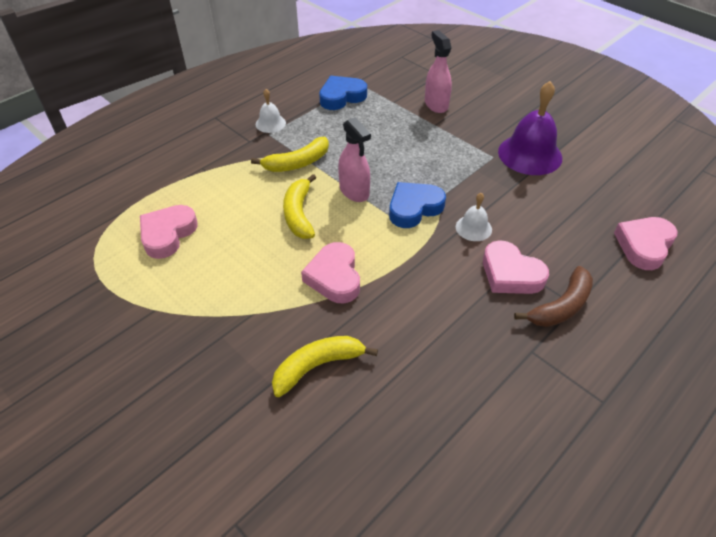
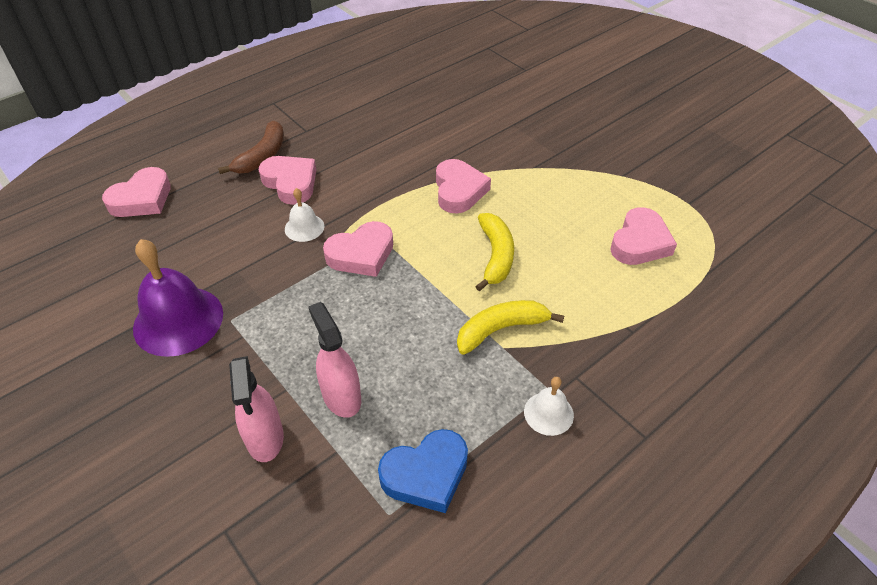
camera: 175 degrees left, 0 degrees up
yellow banana [272,336,378,397] -> none
pink spray bottle [338,117,371,202] -> pink spray bottle moved to [308,302,361,418]
blue heart [389,182,446,228] -> pink heart [323,221,393,277]
brown banana [514,266,593,327] -> brown banana turned 150 degrees clockwise [218,121,284,174]

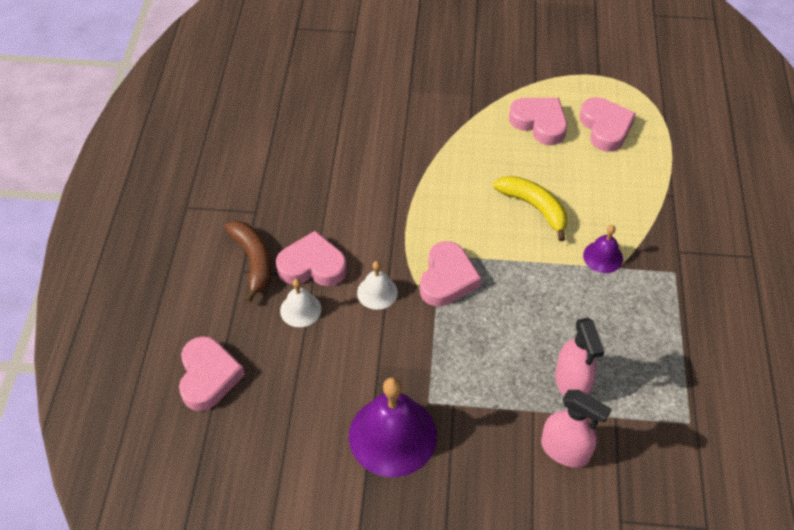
camera: 45 degrees left, 5 degrees up
pink spray bottle [308,302,361,418] -> pink spray bottle turned 120 degrees counterclockwise [555,318,605,396]
blue heart [378,429,468,513] -> none
pink heart [436,159,491,213] -> pink heart moved to [509,98,567,145]
yellow banana [457,300,564,355] -> purple bell [583,225,623,273]
white bell [524,377,574,436] -> white bell moved to [280,279,321,327]

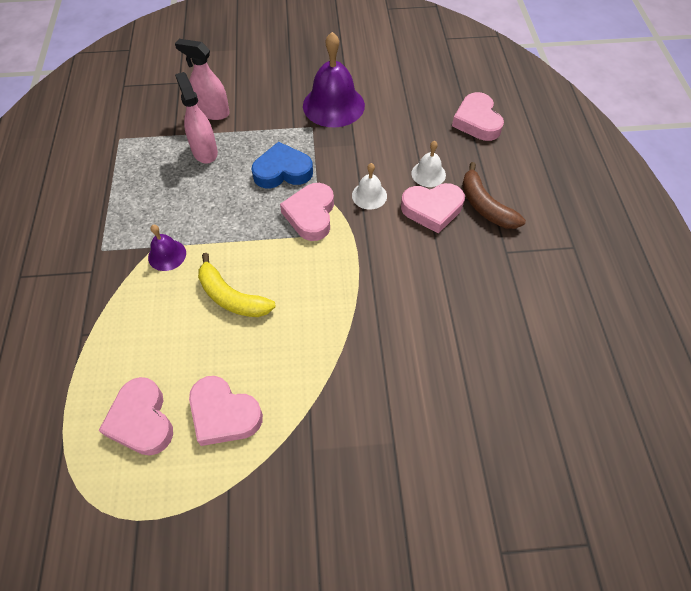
camera: 170 degrees right, 5 degrees up
none -> blue heart [251,142,313,189]

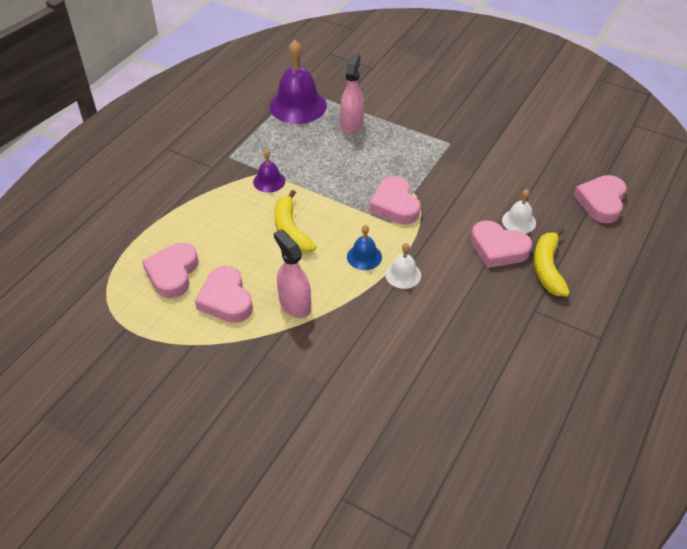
camera: 35 degrees right, 10 degrees down
pink spray bottle [175,39,230,120] -> pink spray bottle moved to [274,229,311,318]
blue heart [251,142,313,189] -> none
pink heart [280,183,334,241] -> pink heart turned 60 degrees counterclockwise [369,176,421,225]
purple bell [303,32,365,127] -> purple bell moved to [270,40,327,124]
white bell [352,163,387,210] -> white bell moved to [385,243,421,289]
brown banana [462,162,526,229] -> yellow banana [534,228,570,297]
none -> blue bell [347,225,382,270]

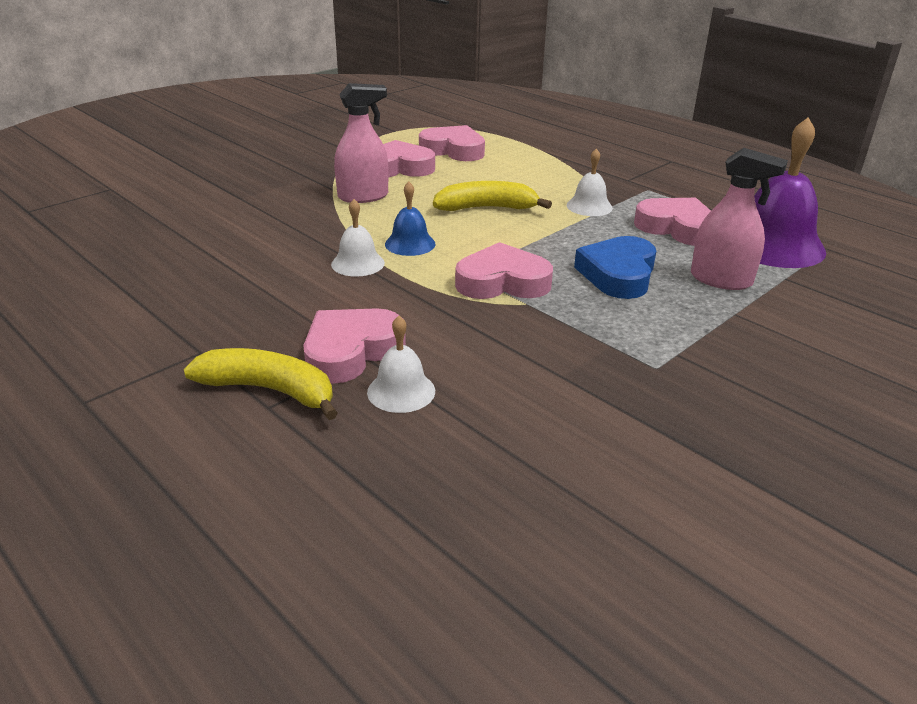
camera: 105 degrees right, 15 degrees down
purple bell [253,149,285,193] -> white bell [567,148,613,216]
pink heart [574,175,627,223] -> pink heart moved to [634,198,711,246]
none -> blue heart [574,236,656,299]

